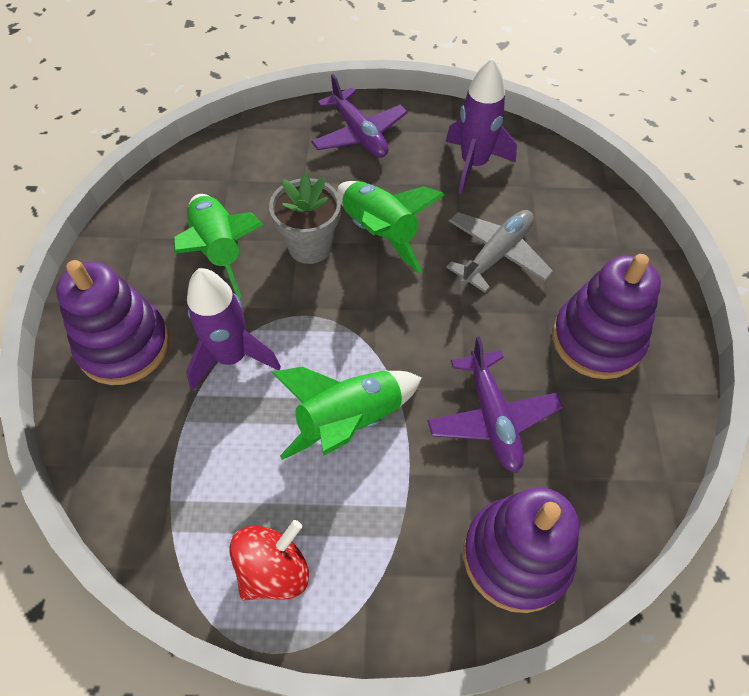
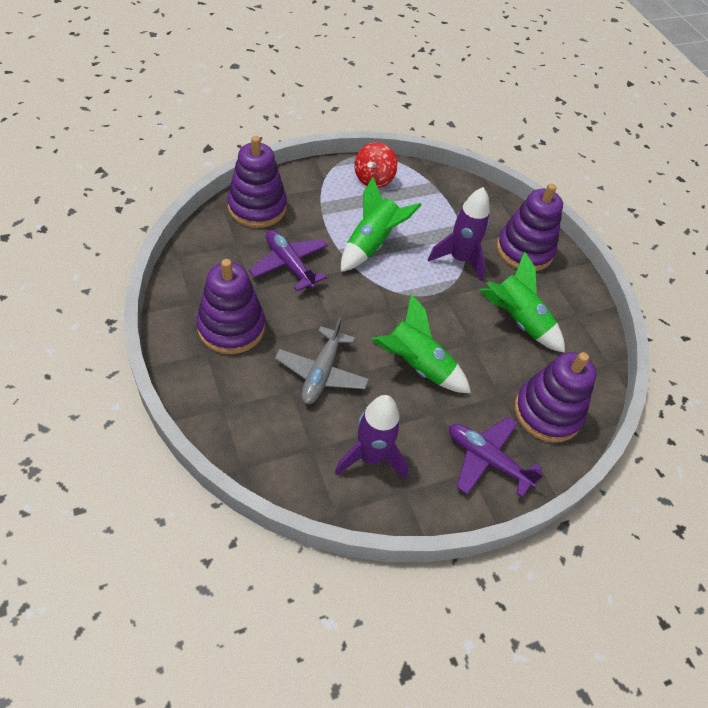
camera: 150 degrees right, 5 degrees down
grey flower pot [269,172,341,264] -> none
none -> purple stacking toy [515,352,596,443]

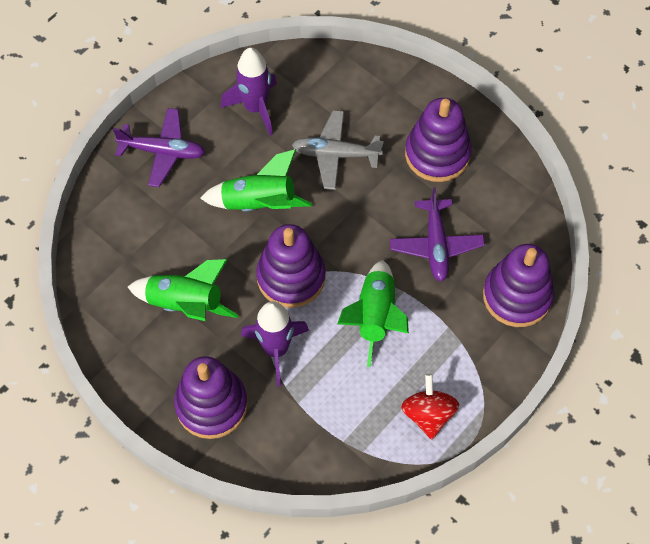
camera: 160 degrees right, 10 degrees up
purple plane [249,230,328,291] -> purple plane turned 60 degrees clockwise [390,187,485,282]
grey plane [275,317,369,404] -> grey plane turned 75 degrees counterclockwise [292,110,383,190]
purple stacking toy [515,352,596,443] -> purple stacking toy moved to [256,224,326,308]

